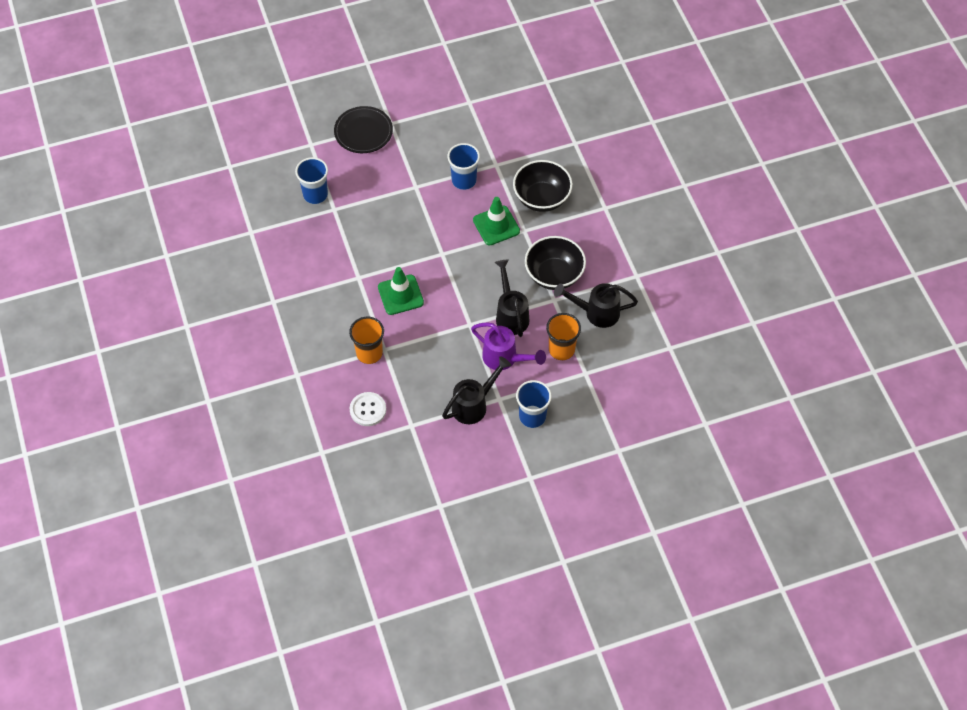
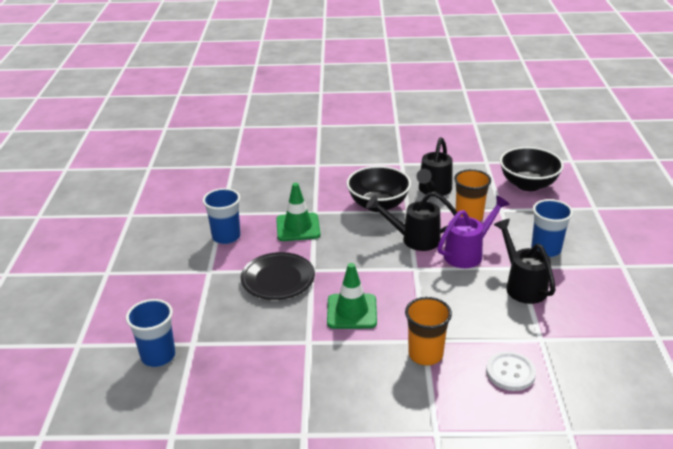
camera: 70 degrees left, 25 degrees down
black plate [334,106,393,153] -> black plate moved to [241,252,315,300]
black bowl [513,160,573,212] -> black bowl moved to [500,147,564,191]

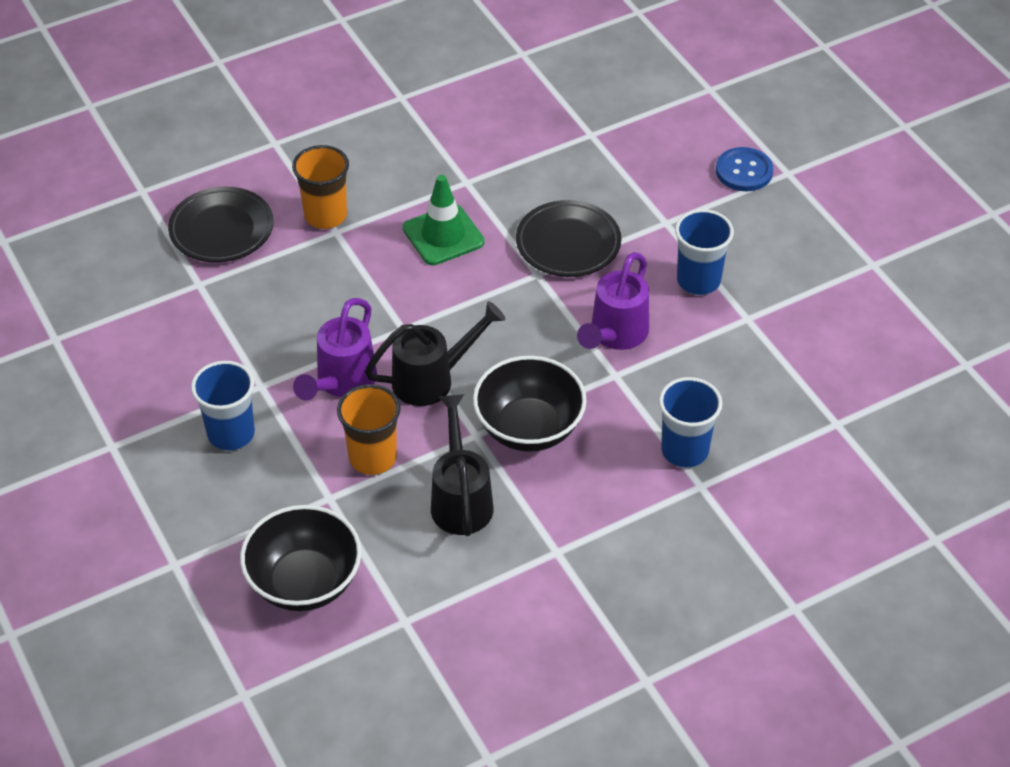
camera: 150 degrees right, 15 degrees up
blue cup [126,299,175,367] -> blue cup moved to [659,377,723,468]
green traffic cone [276,183,320,241] -> purple watering can [577,252,649,350]
white button [486,351,536,391] -> black plate [168,187,274,262]
black watering can [494,219,556,304] -> none
none -> blue button [716,147,773,191]

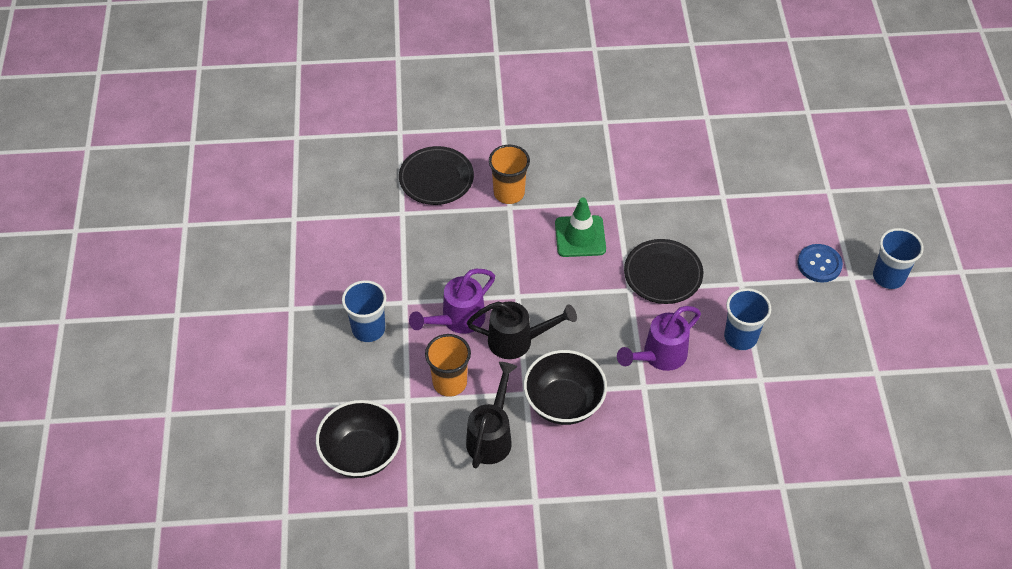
camera: 25 degrees right, 5 degrees up
blue cup [659,377,723,468] -> blue cup moved to [873,228,924,289]

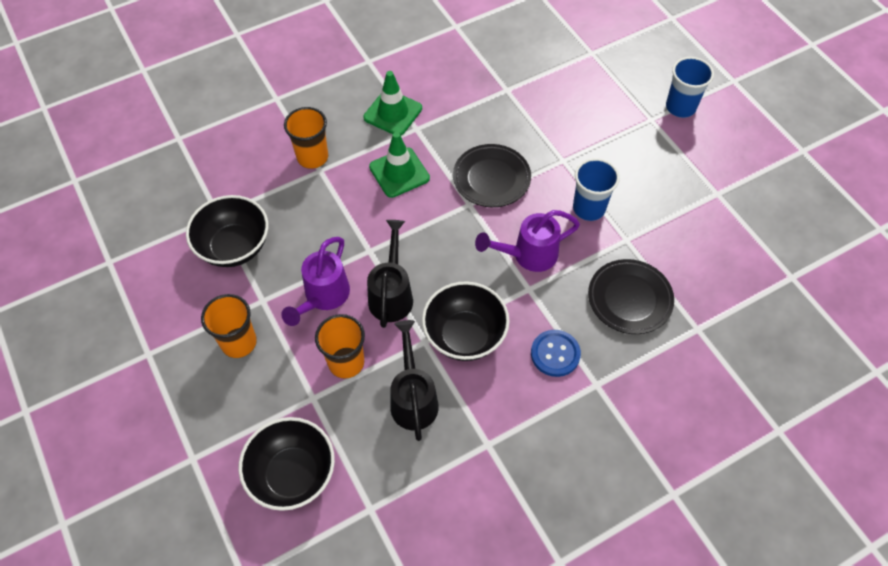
camera: 25 degrees left, 5 degrees up
blue cup [342,280,387,342] -> orange cup [201,294,257,358]
black plate [399,146,474,205] -> black plate moved to [588,259,674,334]
black watering can [467,301,577,359] -> black watering can turned 60 degrees counterclockwise [367,220,413,328]
purple watering can [617,306,701,371] -> purple watering can turned 45 degrees clockwise [475,210,580,272]
blue button [797,244,843,282] -> blue button moved to [531,330,581,377]
none -> black bowl [186,195,268,267]
none -> green traffic cone [363,71,422,135]

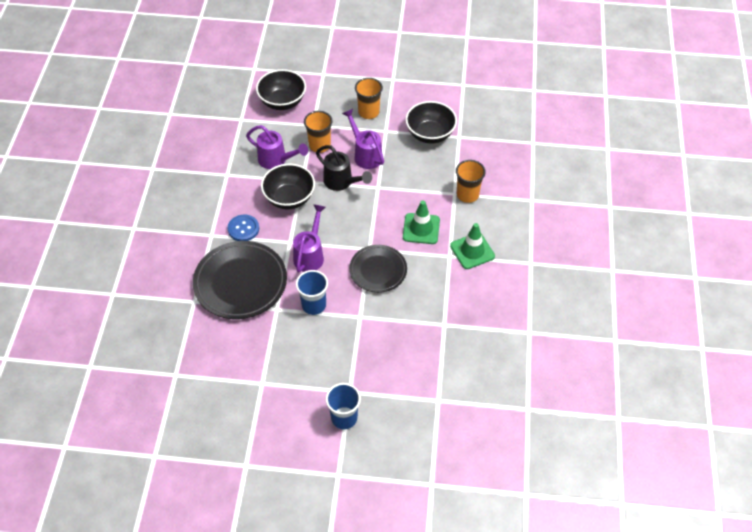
camera: 125 degrees right, 5 degrees down
black watering can [390,320,439,441] -> purple watering can [246,125,308,169]
black plate [588,259,674,334] -> black plate [193,241,287,319], size x1.60

